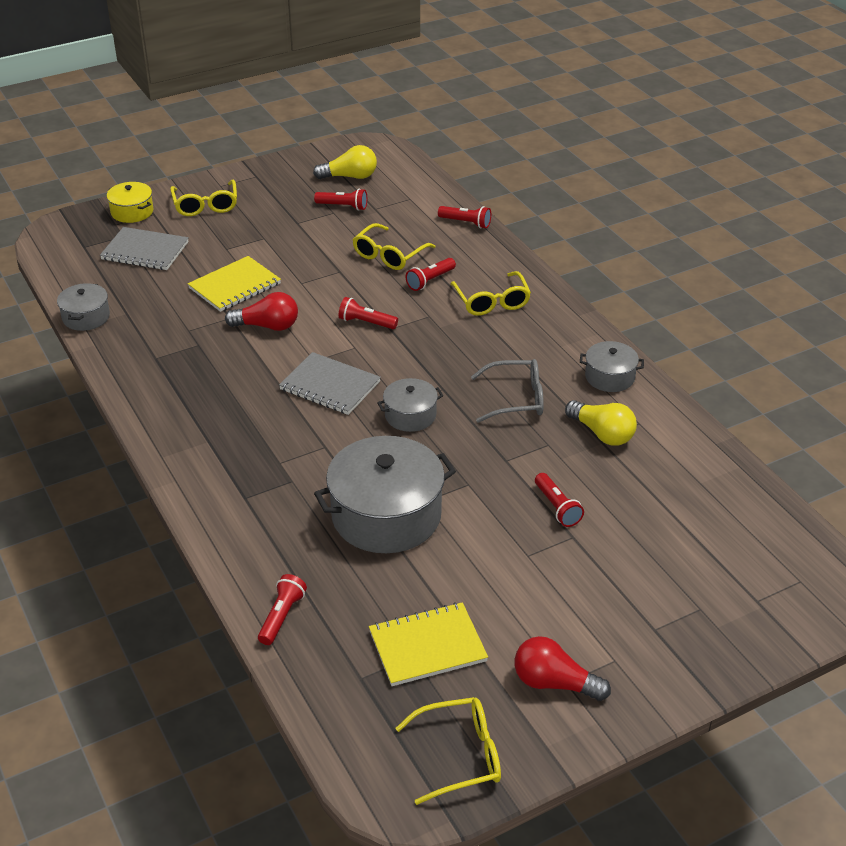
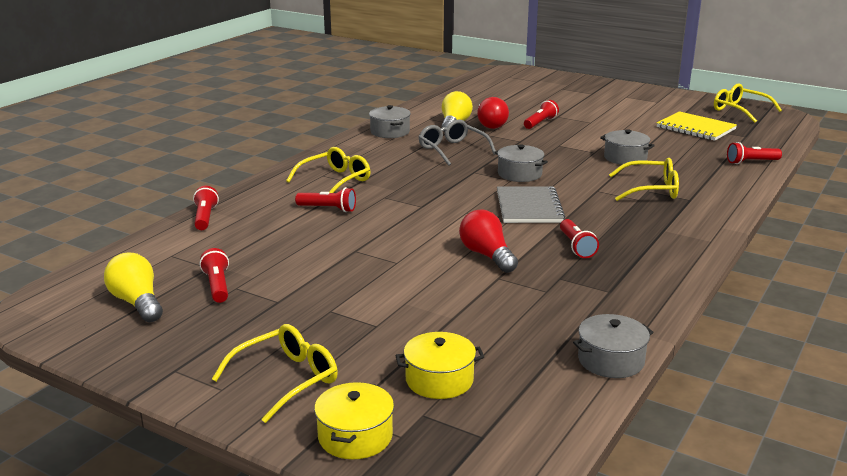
camera: 120 degrees left, 15 degrees down
grey notebook [100,227,189,270] -> yellow pot [395,332,484,399]
yellow notebook [188,256,281,312] -> none
grey pot [314,436,456,553] -> grey pot [600,129,655,165], size x0.51
red flashlight [339,297,398,329] -> red flashlight moved to [560,219,599,258]
yellow glasses [352,223,436,270] -> yellow glasses moved to [609,158,679,201]
red light bulb [515,636,611,701] -> red light bulb moved to [477,97,509,129]

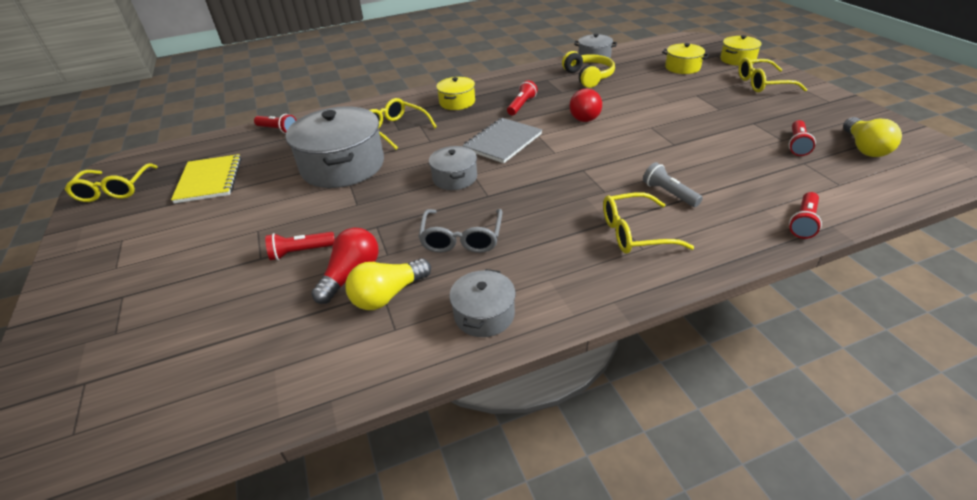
camera: 140 degrees left, 15 degrees up
red flashlight [295,187,356,212] -> grey flashlight [643,162,703,207]
grey pot [600,129,655,165] -> grey pot [286,106,384,188], size x1.96
none -> yellow pot [436,77,475,110]
none -> yellow headphones [562,51,615,88]

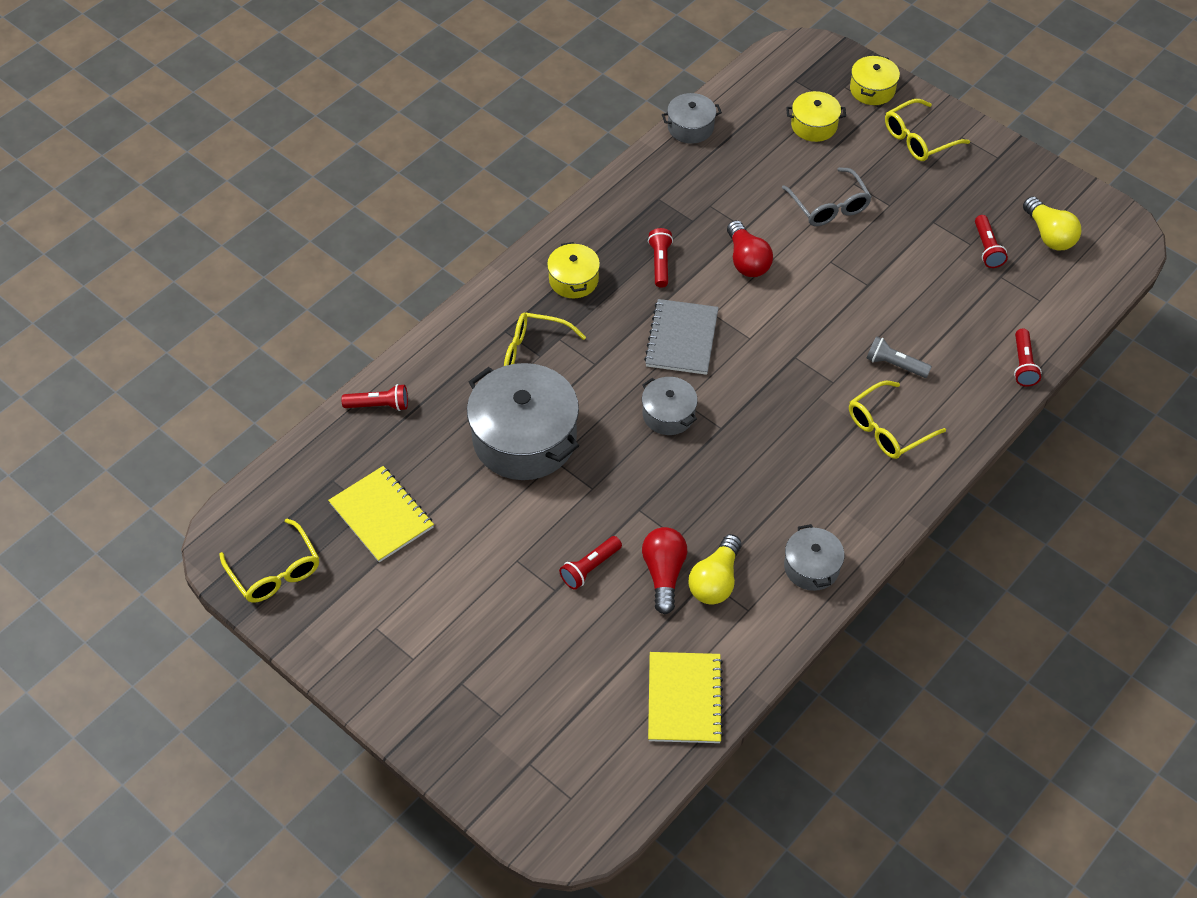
camera: 30 degrees left, 15 degrees up
grey glasses [418,209,502,253] -> grey glasses moved to [782,167,872,226]
yellow headphones [562,51,615,88] -> none
none -> yellow notebook [648,652,724,743]

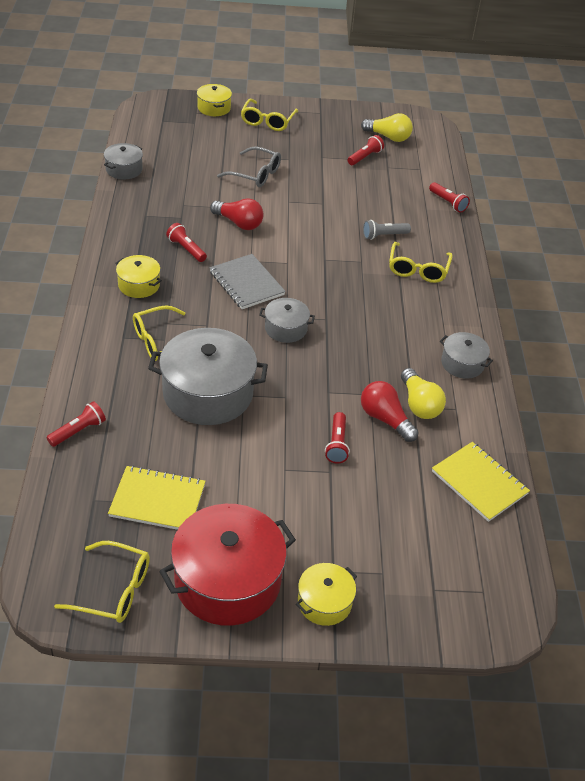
camera: 45 degrees left, 10 degrees down
yellow pot [786,91,846,142] -> yellow pot moved to [296,563,357,626]
red flashlight [975,215,1008,268] -> red flashlight turned 90 degrees counterclockwise [348,135,384,165]
none -> red pot [159,504,296,626]

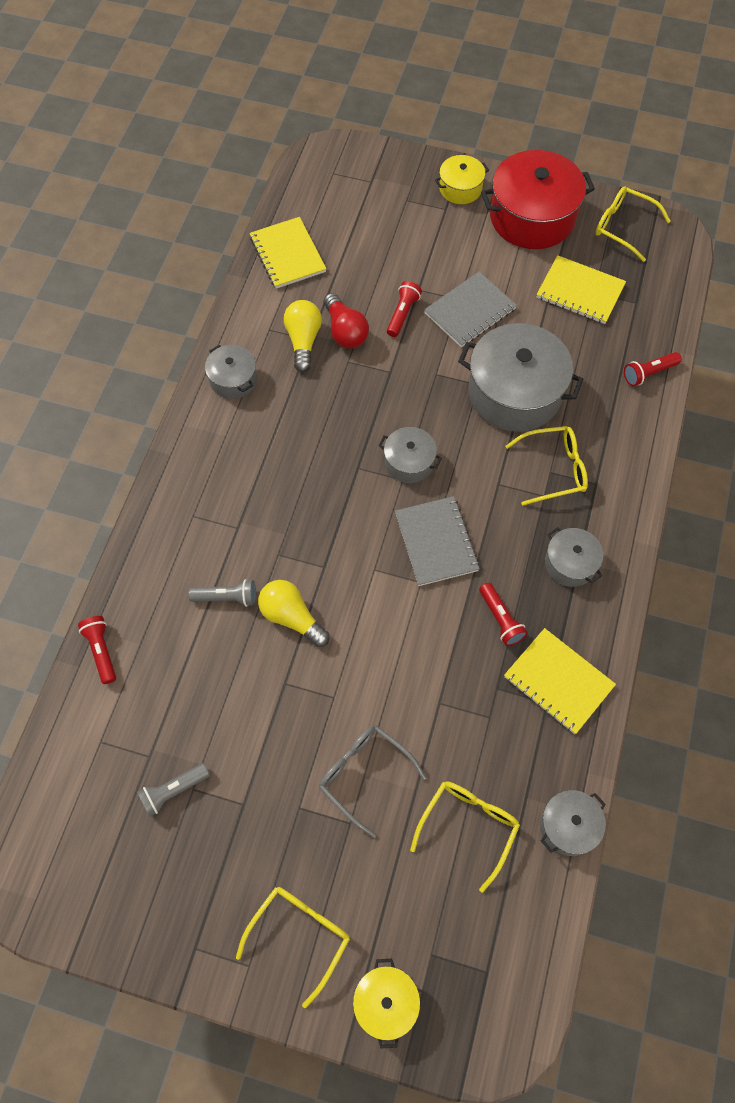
camera: 160 degrees left, 20 degrees up
yellow pot [115,255,162,298] -> grey pot [545,527,603,587]
red light bulb [210,198,264,230] -> none
red flashlight [348,135,384,165] -> grey flashlight [137,763,210,817]
yellow light bulb [361,113,413,142] -> yellow light bulb moved to [258,580,329,647]
yellow glasses [389,242,453,283] -> yellow glasses moved to [410,781,520,893]
none -> grey notebook [424,272,517,347]
none -> yellow notebook [504,628,616,734]

